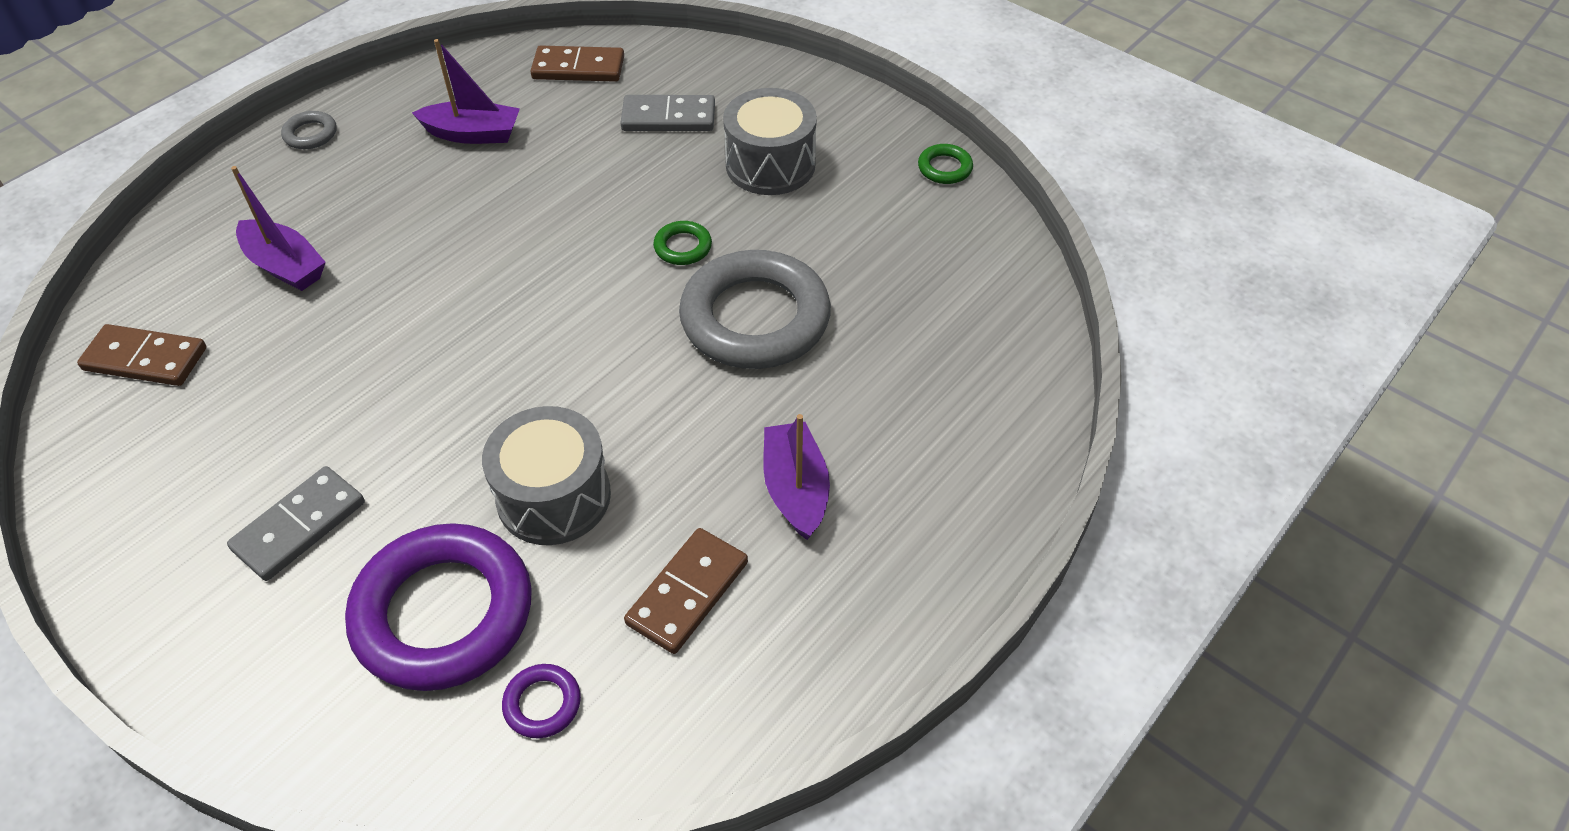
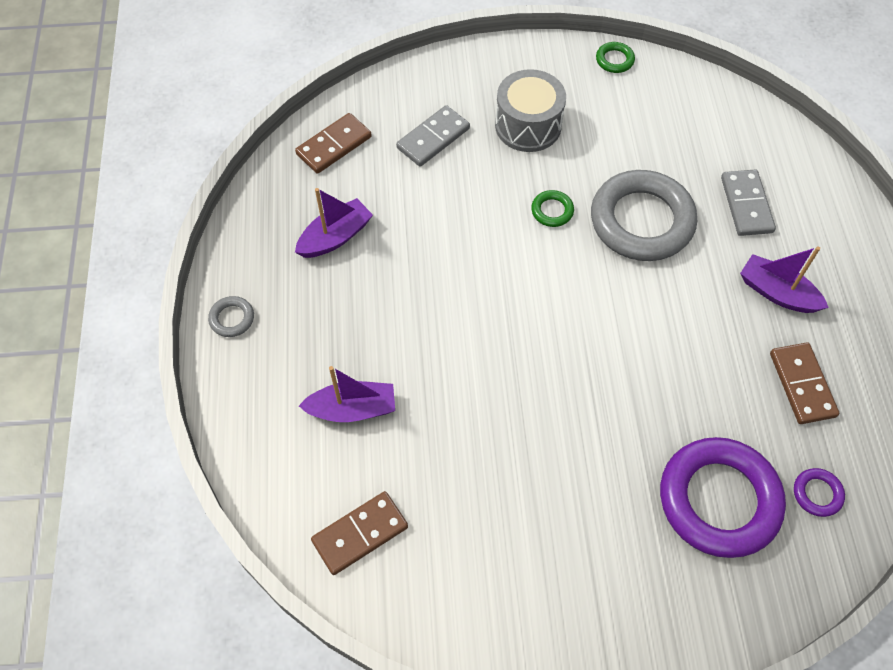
camera: 45 degrees left, 10 degrees up
grey domino [227,466,365,581] -> grey domino moved to [721,170,776,236]
grey drum [482,406,611,545] -> none

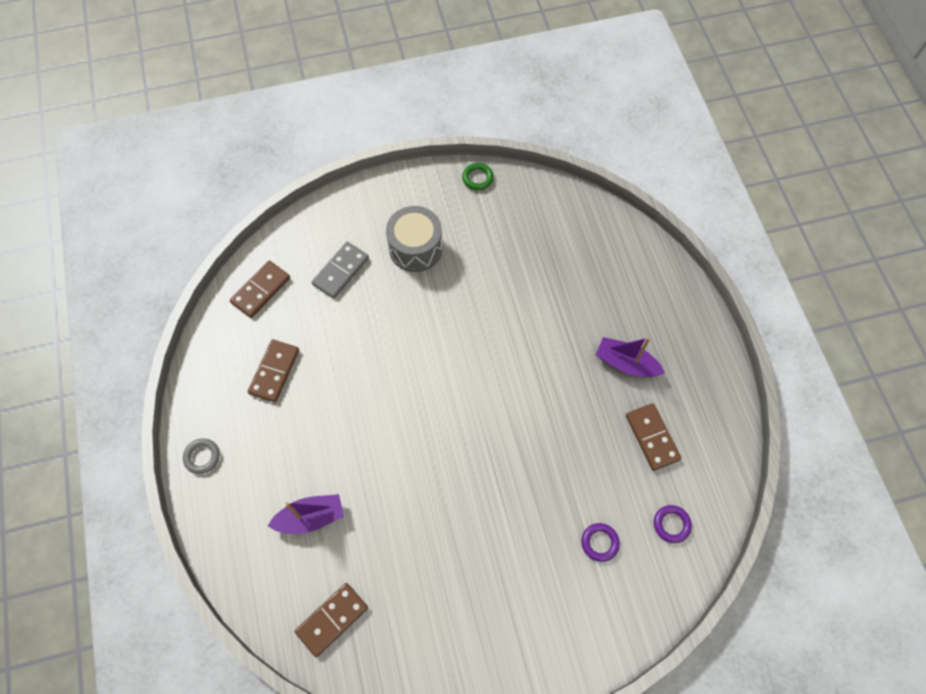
camera: 10 degrees left, 5 degrees up
purple boat [295,188,373,258] -> brown domino [248,339,299,403]
green ring [531,190,574,227] -> none
grey ring [591,170,697,261] -> none
purple ring [660,437,786,558] -> purple ring [581,523,620,562], size x0.41
grey domino [721,170,776,236] -> none

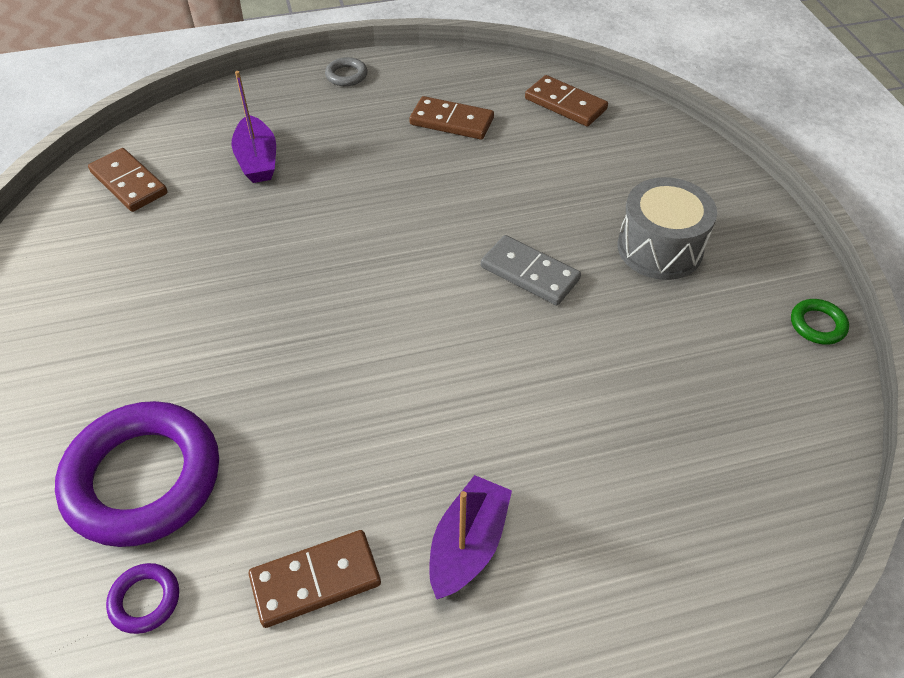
camera: 90 degrees right, 15 degrees down
grey domino [312,242,369,299] -> grey domino moved to [481,235,581,306]
purple ring [581,523,620,562] -> purple ring [55,401,219,547], size x2.44

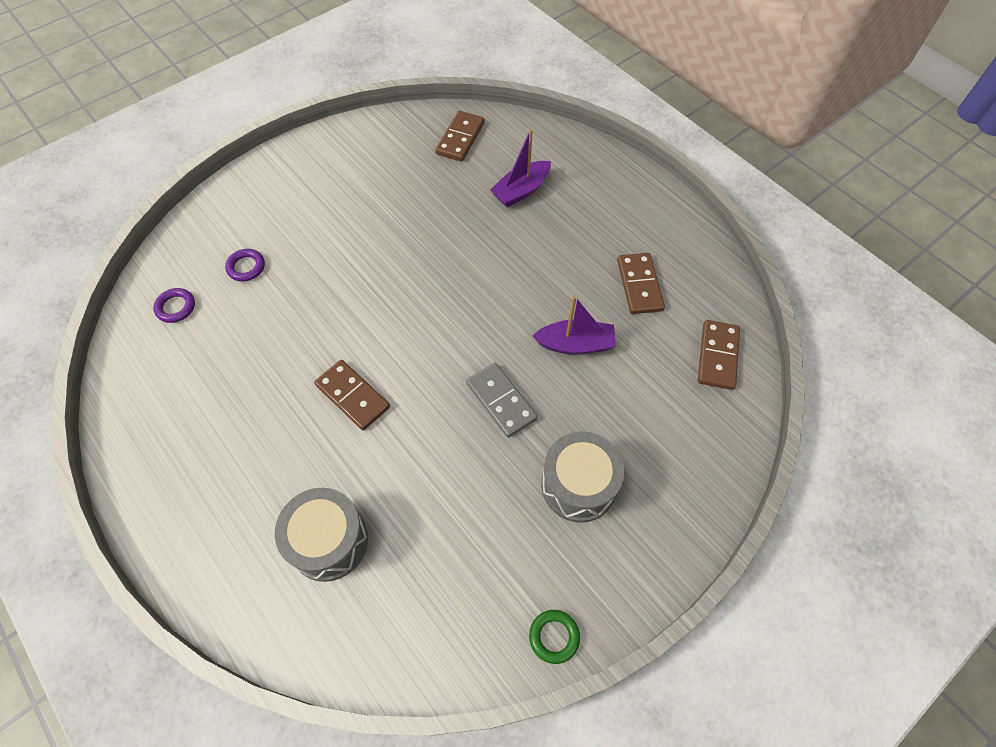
camera: 65 degrees right, 10 degrees up
purple ring [55,401,219,547] -> purple ring [225,249,265,282], size x0.41
brown domino [249,530,381,628] -> brown domino moved to [314,360,390,430]
grey ring [325,57,367,86] -> none
purple boat [429,475,512,599] -> purple boat moved to [533,296,616,354]
grey domino [481,235,581,306] -> grey domino turned 45 degrees counterclockwise [466,363,538,438]
none -> grey drum [275,488,368,582]

